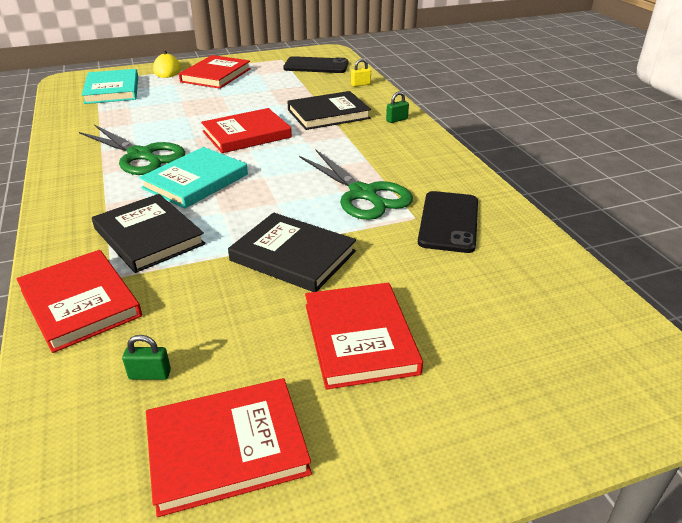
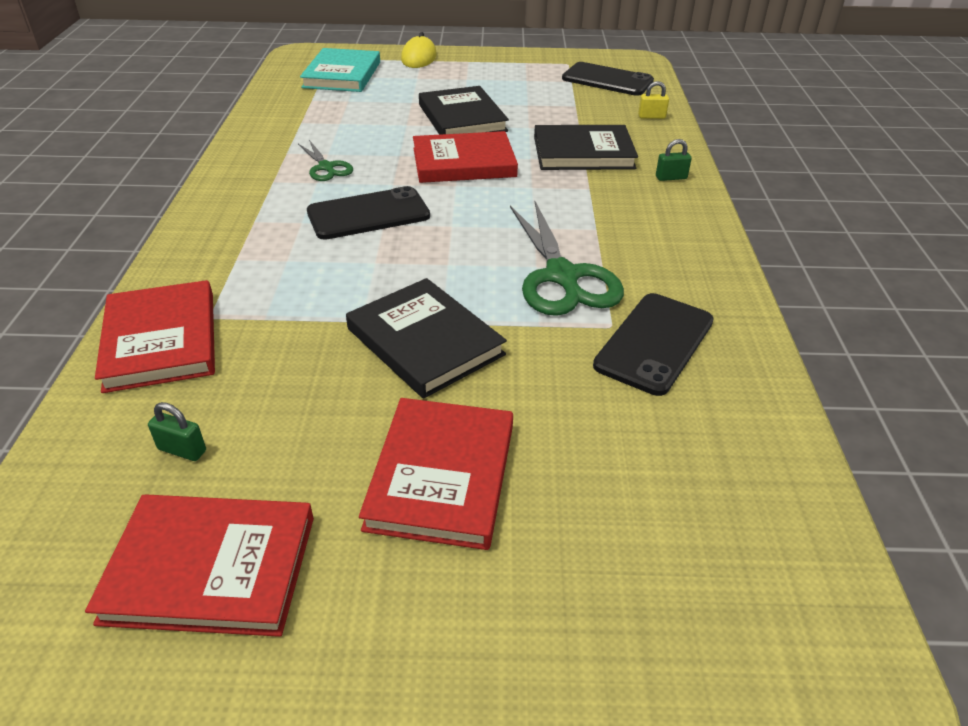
camera: 20 degrees right, 5 degrees up
green scissors [79,125,186,175] -> green scissors [298,140,353,181], size x0.53
black book [92,194,206,273] -> black book moved to [419,86,509,135]
turquoise book [139,147,248,209] -> black phone [307,186,430,240]
red book [179,55,251,89] -> none

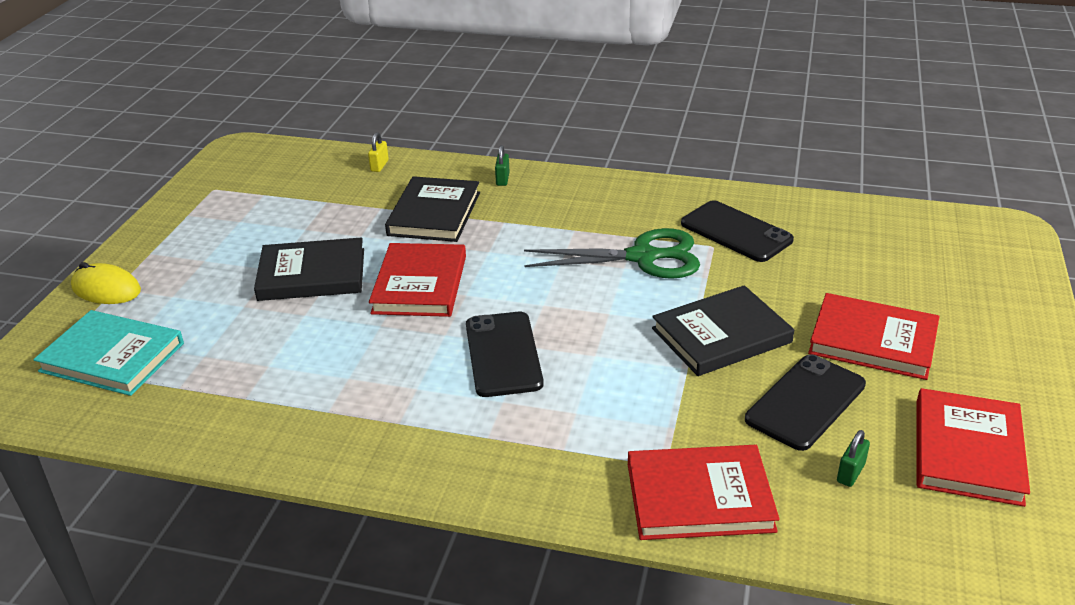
camera: 75 degrees left, 5 degrees down
green scissors [298,140,353,181] -> none
black phone [562,62,654,96] -> black phone moved to [745,354,866,451]

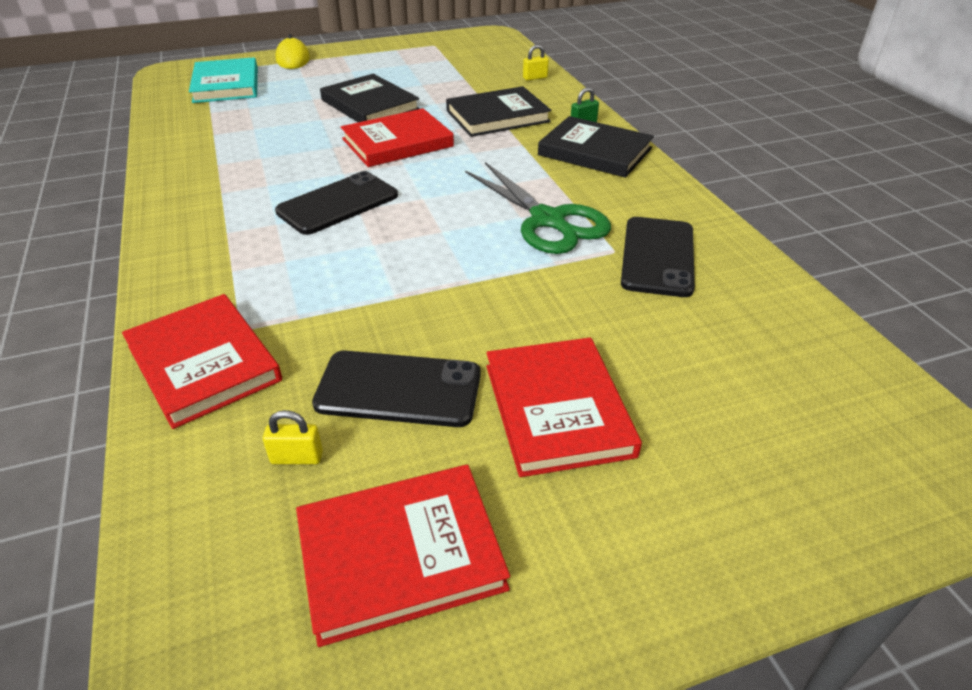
camera: 55 degrees right, 5 degrees up
black book [652,285,794,376] -> black book moved to [538,116,654,178]
green padlock [837,430,870,487] -> yellow padlock [263,410,323,464]

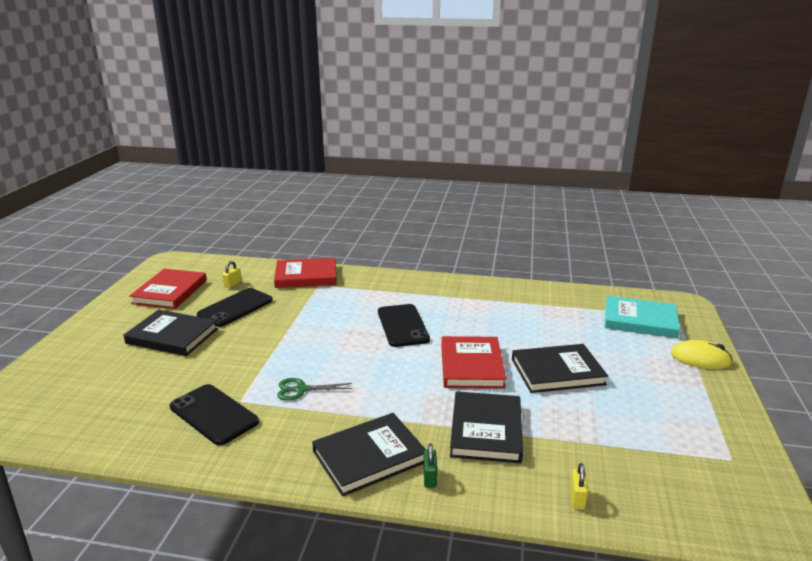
camera: 120 degrees right, 15 degrees down
green scissors [465,162,611,254] -> green scissors [277,378,353,401], size x0.53
red book [486,338,642,477] -> black book [124,310,218,356]

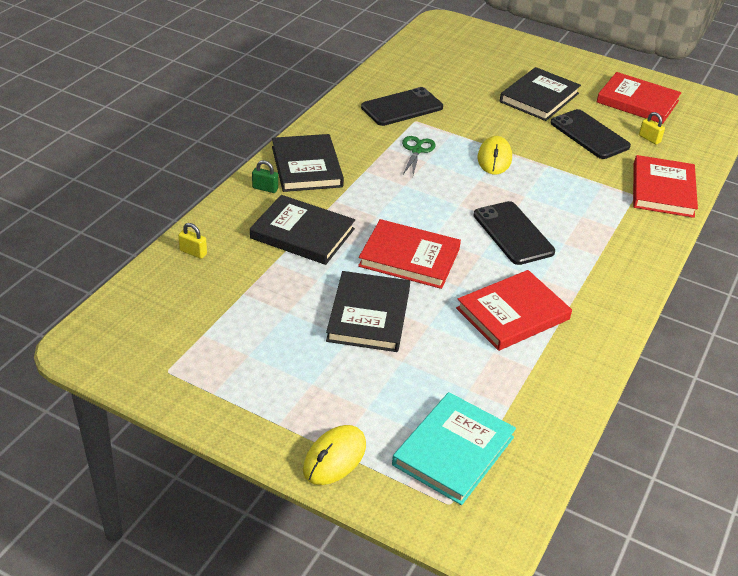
camera: 105 degrees right, 15 degrees up
black phone [378,304,430,347] -> black phone turned 60 degrees clockwise [473,201,555,265]
none -> red book [456,270,572,351]
none -> yellow mouse [478,136,512,174]

